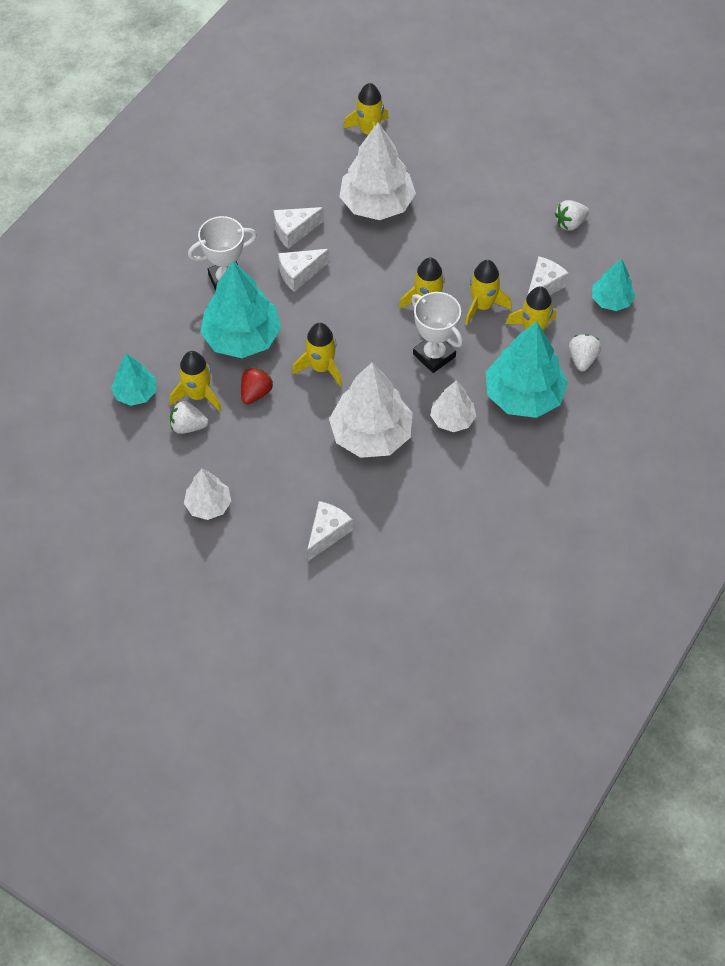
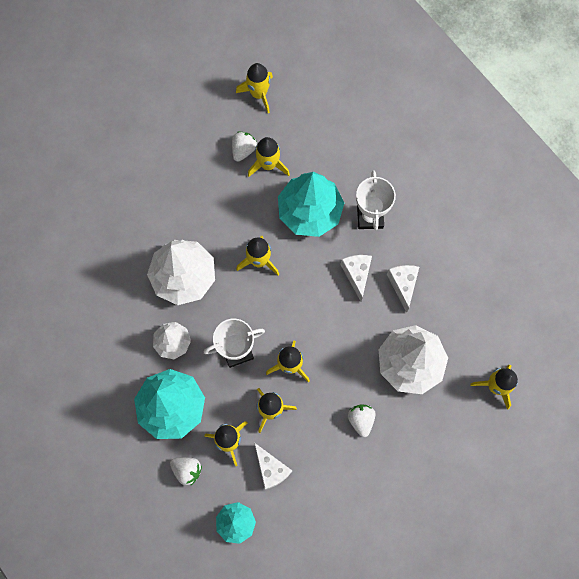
camera: 110 degrees right, 15 degrees up
turquoise tree [111,354,156,406] -> none
white tree [184,469,231,520] -> none
red strawberry [241,367,273,404] -> none
white cheese [307,501,353,561] -> none
white strawberry [555,200,589,231] -> white strawberry moved to [348,404,375,437]
none -> yellow rocket [236,63,273,113]

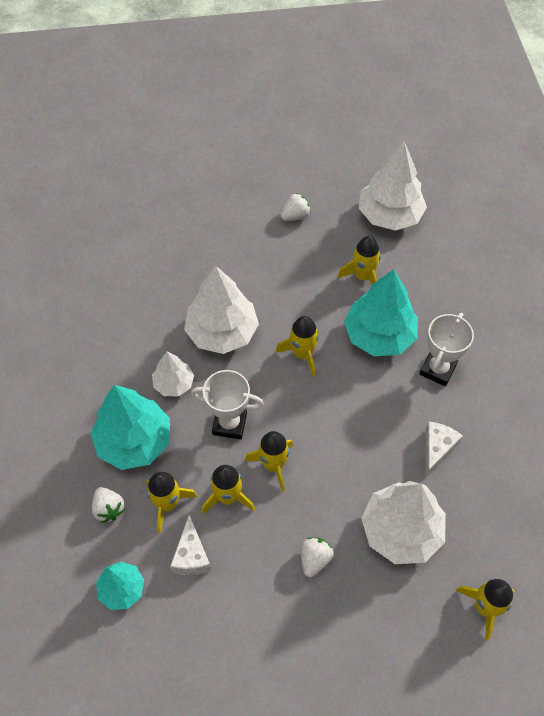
camera: 30 degrees right, 15 degrees down
white strawberry [232,131,257,162] -> white strawberry moved to [281,193,311,221]
yellow rocket [236,63,273,113] -> white tree [359,141,427,231]
white cheese [340,255,372,301] -> none

